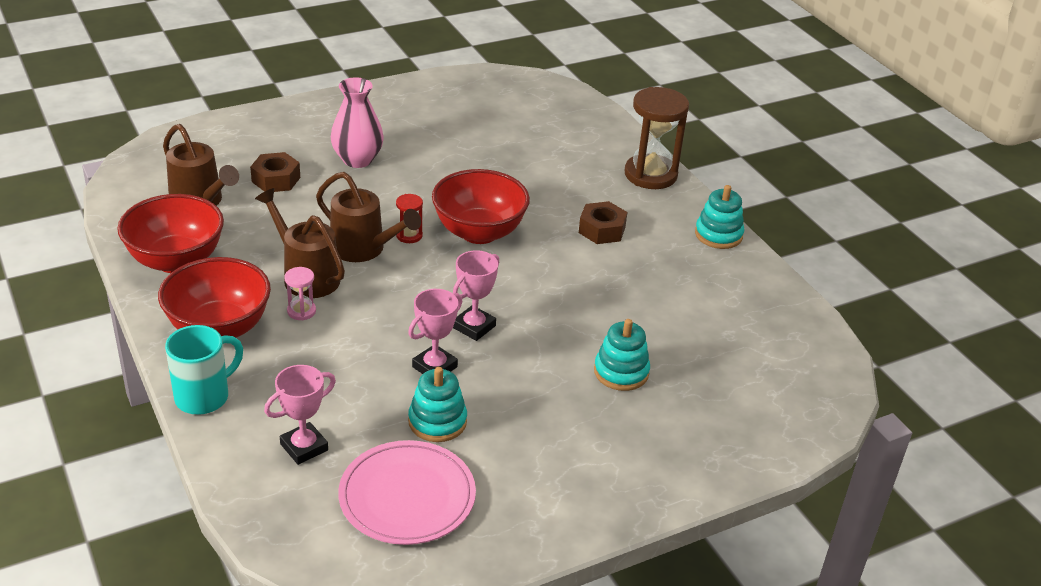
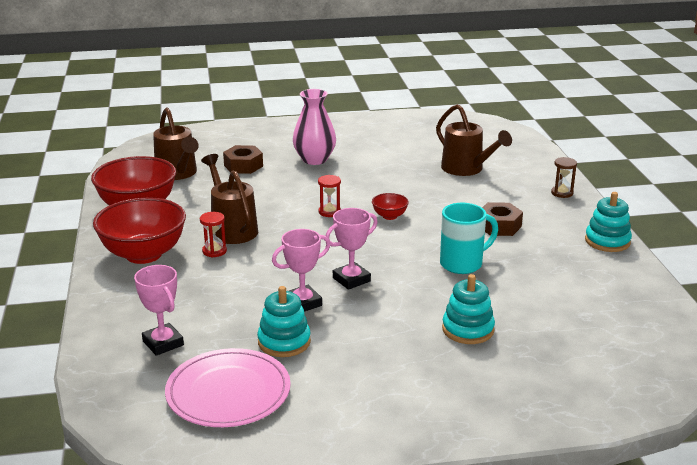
camera: 20 degrees right, 10 degrees down
turquoise mug [165,325,243,415] -> turquoise mug moved to [440,203,498,274]
pink trophy [264,365,336,465] -> pink trophy turned 75 degrees clockwise [134,265,184,356]
pink hourglass [284,267,316,320] -> red hourglass [200,212,227,258]
brown watering can [316,172,421,262] -> brown watering can moved to [436,104,512,176]
red bowl [432,169,530,244] -> red bowl [372,193,409,220], size x0.44
brown hourglass [625,87,689,189] -> brown hourglass [551,157,577,198], size x0.45

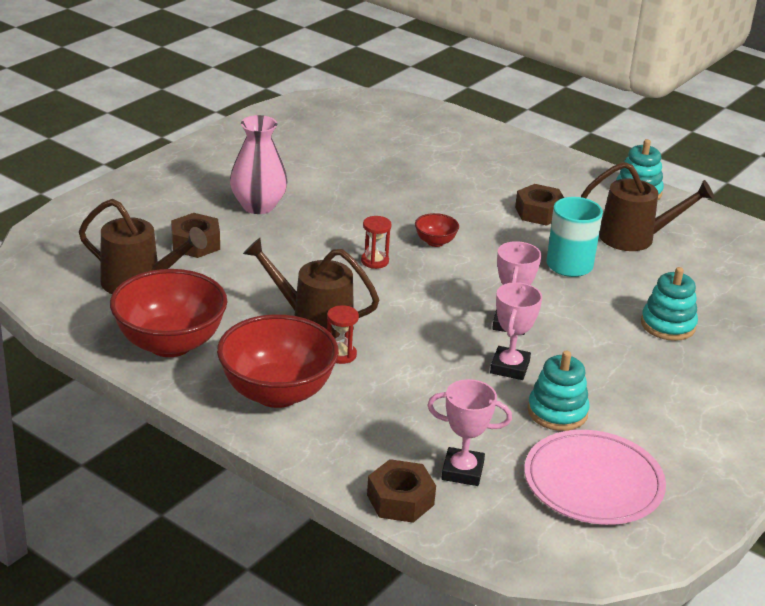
camera: 45 degrees left, 5 degrees up
brown watering can [436,104,512,176] -> brown watering can moved to [581,162,714,251]
brown hourglass [551,157,577,198] -> none
none -> brown nut [367,459,436,523]

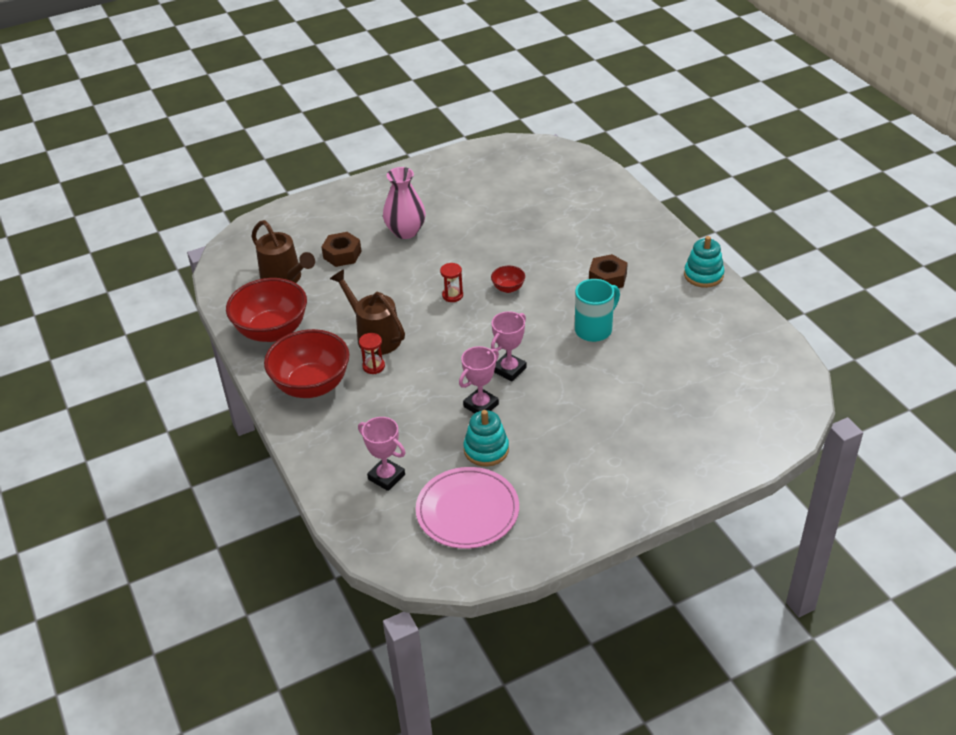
camera: 30 degrees right, 10 degrees up
brown nut [367,459,436,523] -> none
brown watering can [581,162,714,251] -> none
turquoise stacking toy [641,267,698,341] -> none

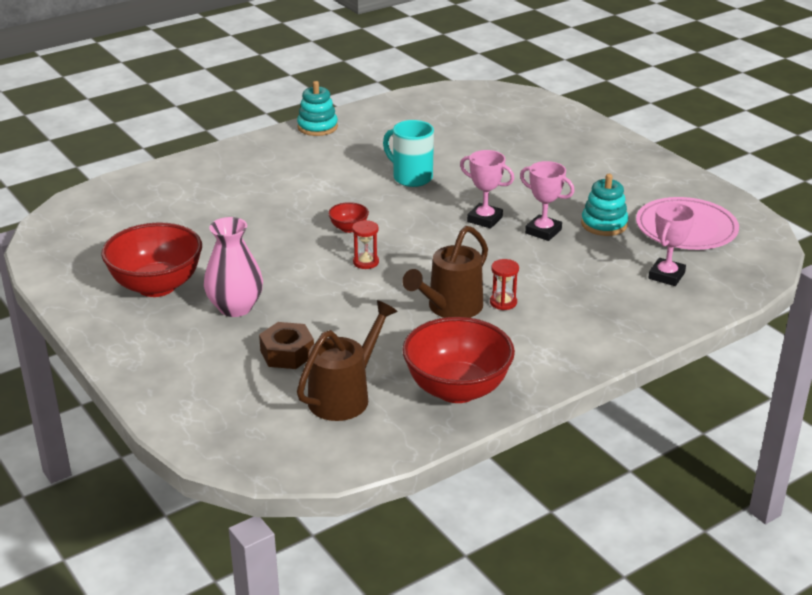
camera: 100 degrees left, 10 degrees down
red bowl [264,329,349,398] -> red bowl moved to [101,223,202,297]
brown nut [589,254,628,288] -> none

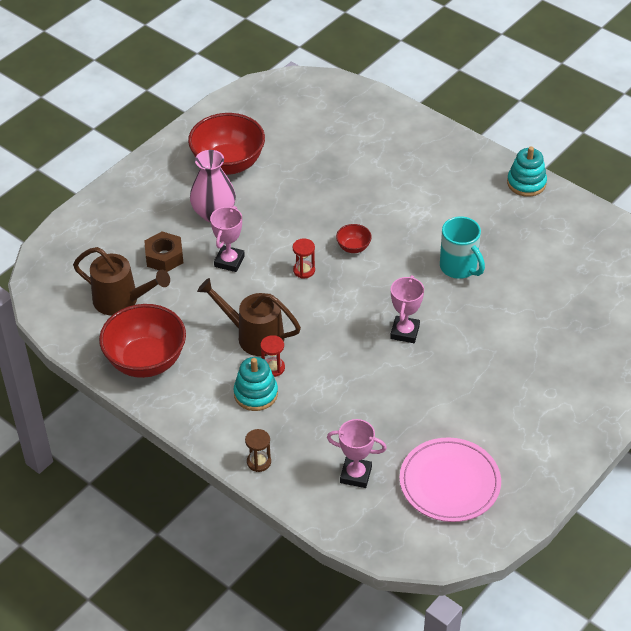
camera: 75 degrees right, 15 degrees up
turquoise mug [383,120,434,187] -> turquoise mug turned 120 degrees clockwise [440,216,485,279]
pink trophy [520,161,575,241] -> pink trophy moved to [210,206,245,272]
turquoise stacking toy [581,174,628,236] -> turquoise stacking toy moved to [234,357,278,411]
none -> brown hourglass [245,429,271,472]

